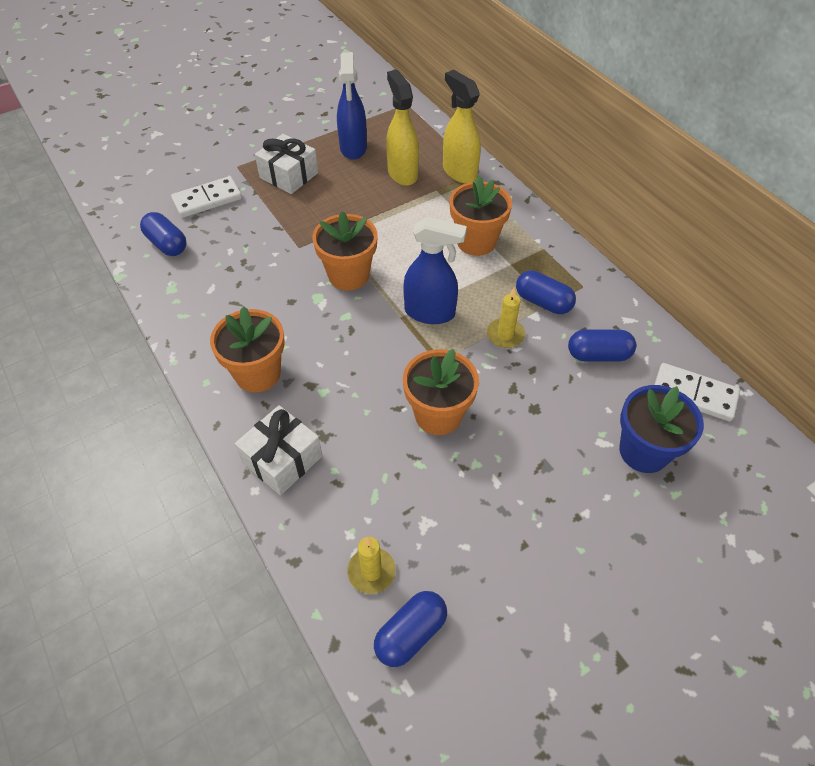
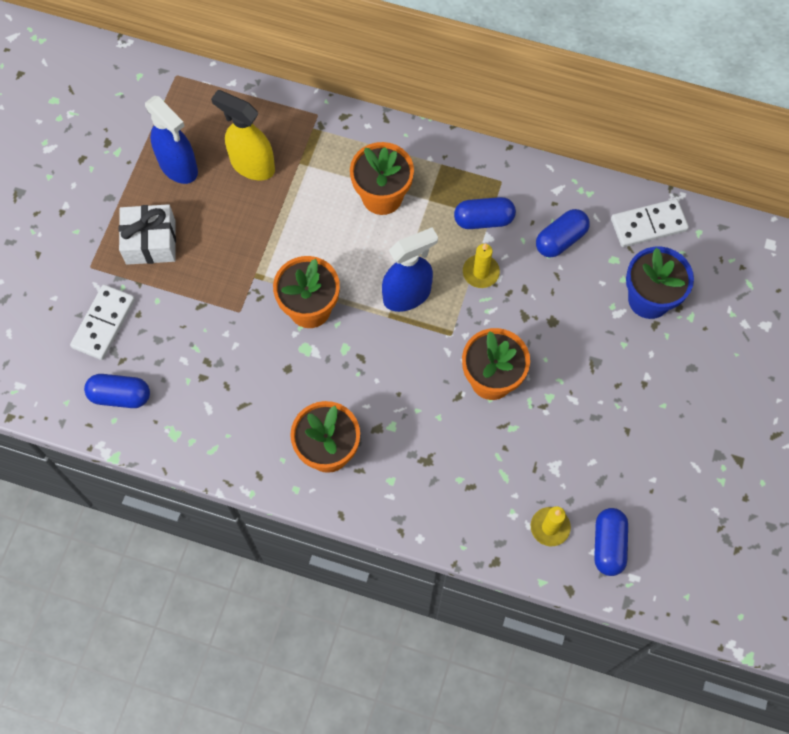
camera: 40 degrees left, 15 degrees up
white gift [235,405,322,495] -> none
yellow spray bottle [443,70,481,183] -> none

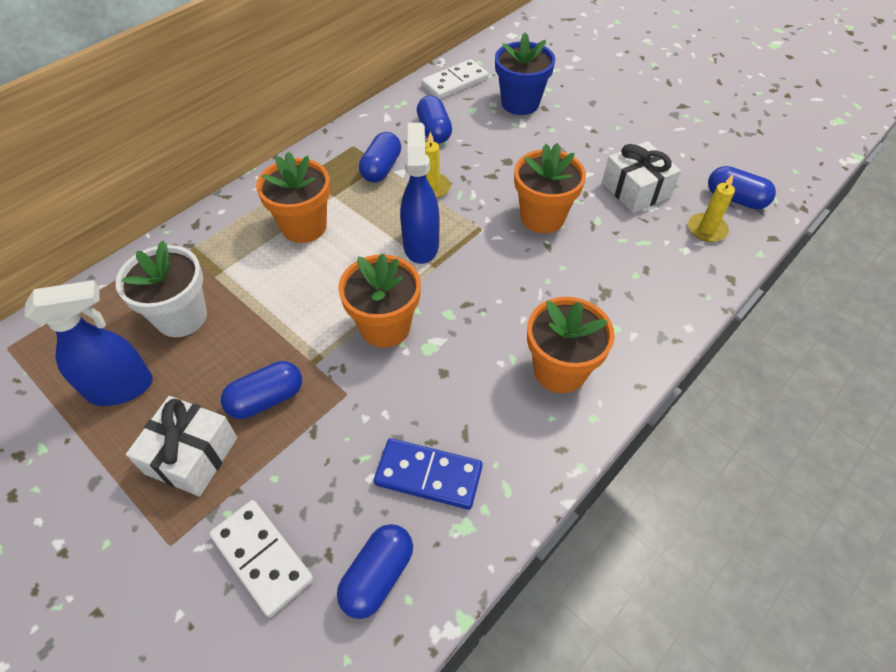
camera: 65 degrees left, 15 degrees down
yellow spray bottle [211,90,275,181] -> white flower pot [116,241,207,337]
white domino [611,199,689,247] -> white domino turned 45 degrees clockwise [421,59,489,99]
none -> blue capsule [221,361,302,419]
none -> blue domino [374,438,483,510]
none -> white gift [602,141,681,213]

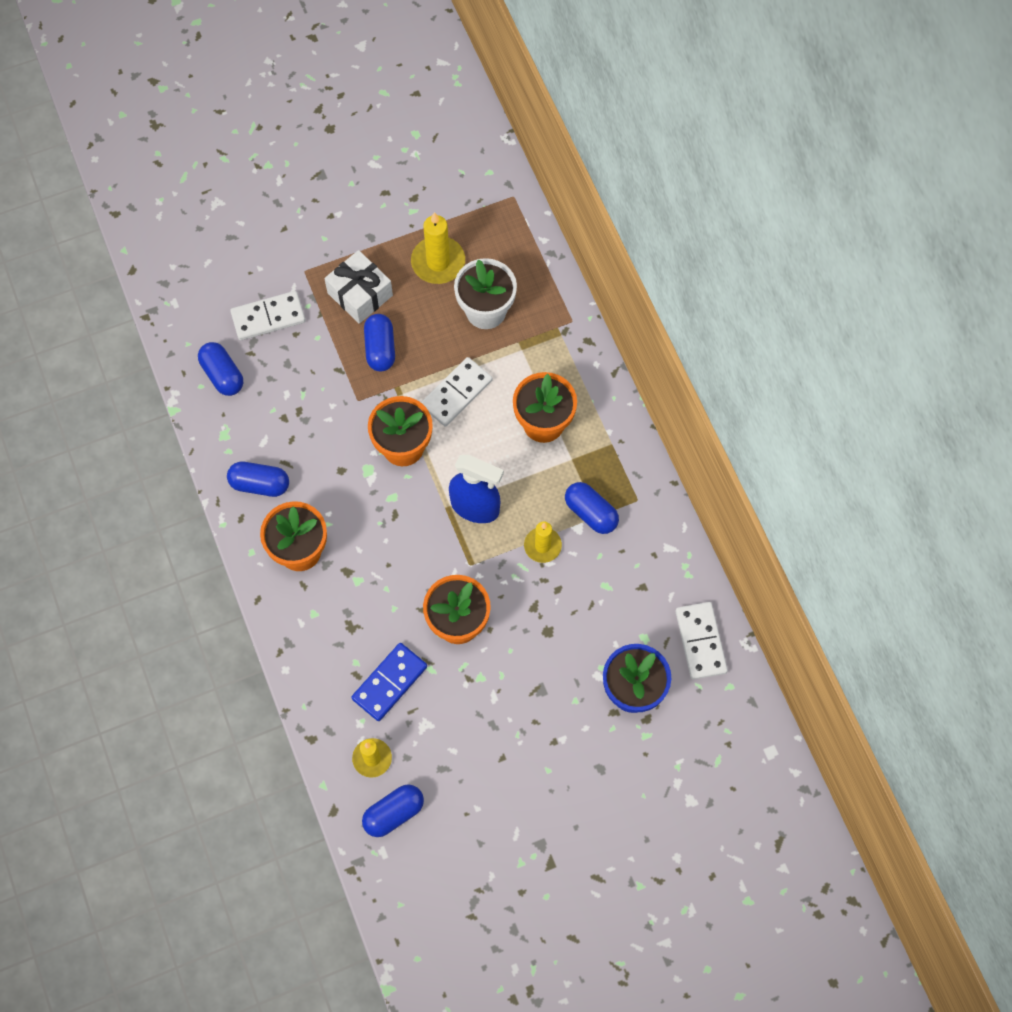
camera: 115 degrees right, 15 degrees up
blue spray bottle [25,280,153,406] -> yellow candle [411,212,465,284]
blue domino [374,438,483,510] -> blue domino moved to [351,643,427,721]
blue capsule [417,95,452,144] -> blue capsule moved to [227,462,289,497]
white gift [602,141,681,213] -> none
none -> white domino [421,357,492,427]

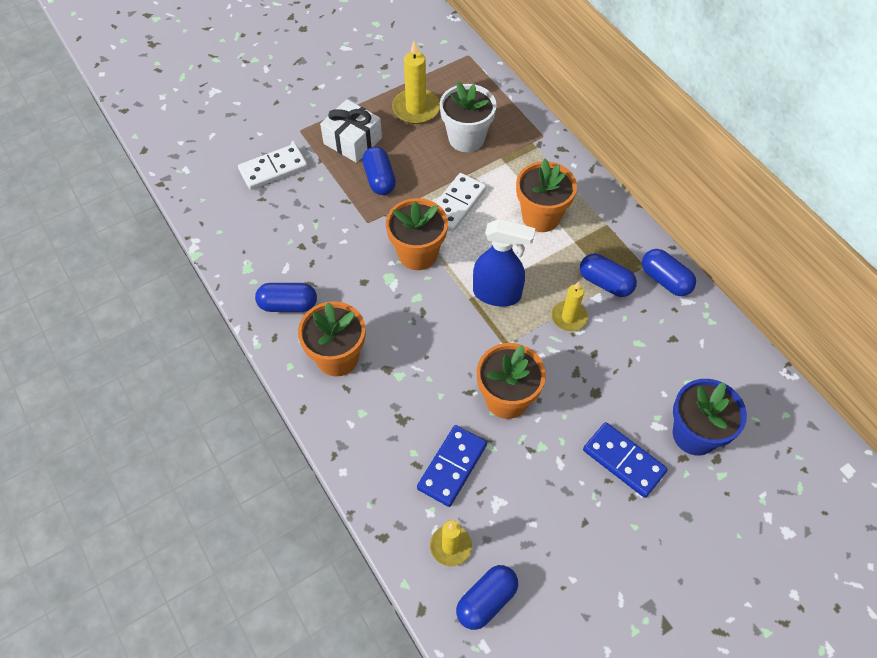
camera: 10 degrees left, 10 degrees down
blue capsule [198,342,243,396] -> blue capsule moved to [642,249,696,296]
white domino [676,602,728,679] -> none
none -> blue domino [583,422,668,498]

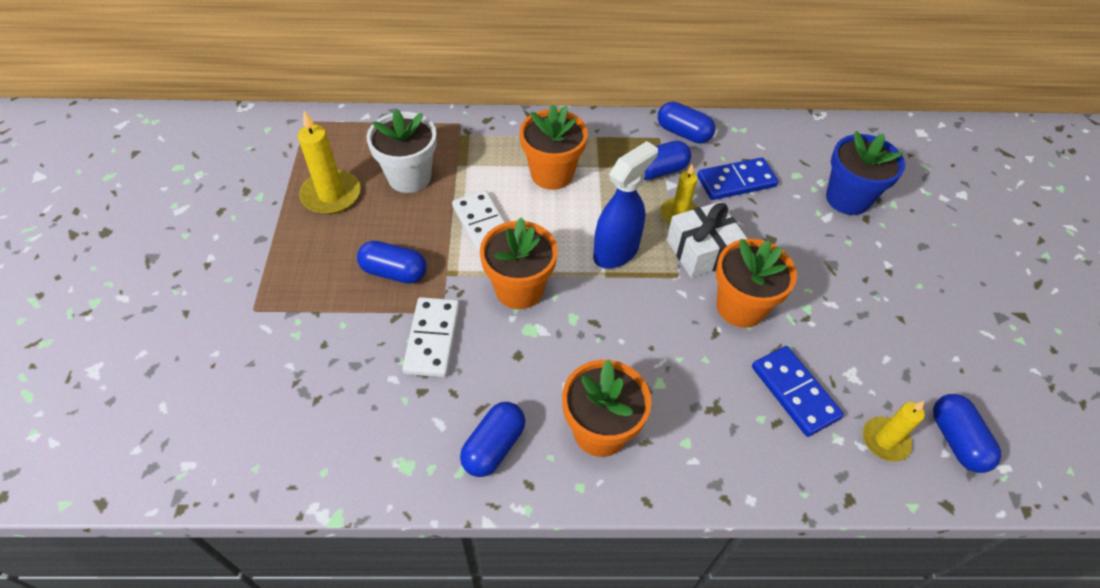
camera: 60 degrees left, 5 degrees down
white domino [238,144,308,190] -> white domino moved to [402,297,460,377]
white gift [320,99,382,163] -> white gift moved to [667,202,747,278]
blue domino [583,422,668,498] -> blue domino moved to [697,157,778,200]
blue capsule [642,249,696,296] -> blue capsule turned 45 degrees clockwise [658,102,715,144]

